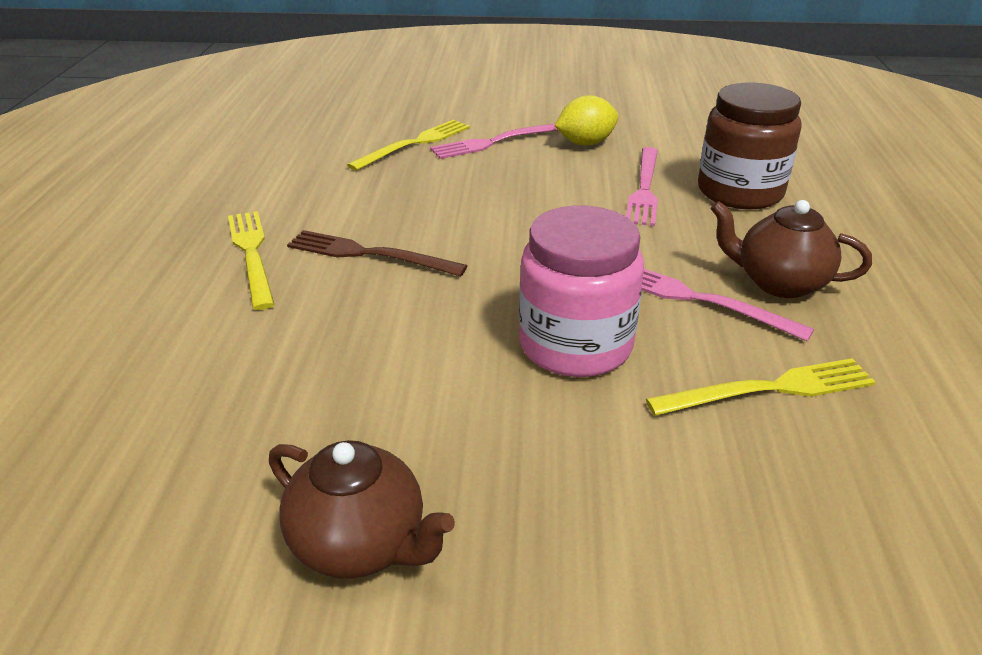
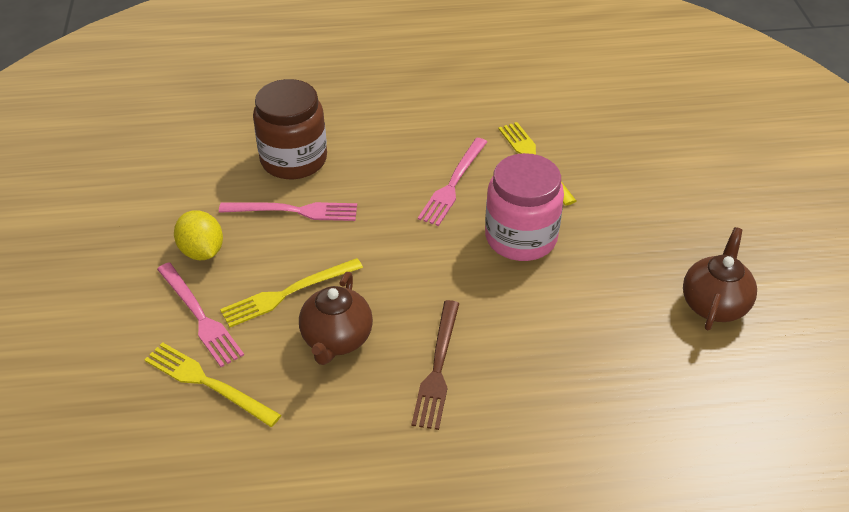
camera: 100 degrees left, 10 degrees up
yellow fork [228,211,275,310] -> yellow fork moved to [220,258,363,327]
brown teapot [711,200,872,298] -> brown teapot moved to [299,272,373,365]

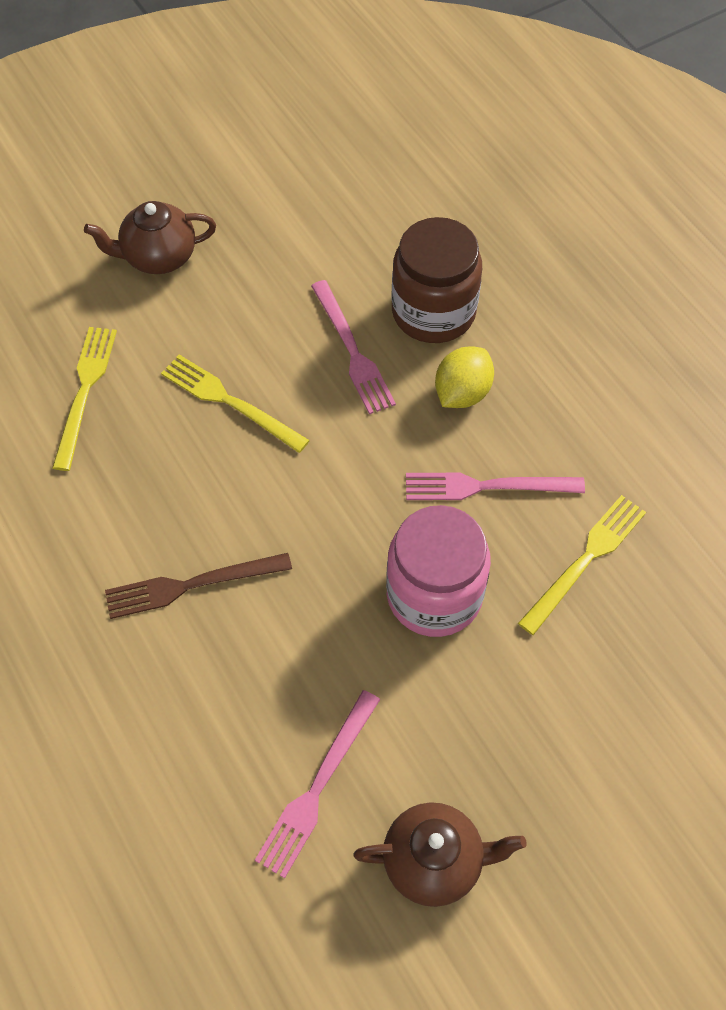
camera: 65 degrees right, 15 degrees up
pink fork [157,263,244,367] -> pink fork moved to [255,690,380,878]
yellow lemon [174,210,223,260] -> yellow lemon moved to [435,346,494,408]
brown teapot [299,272,373,365] -> brown teapot moved to [84,201,216,274]

